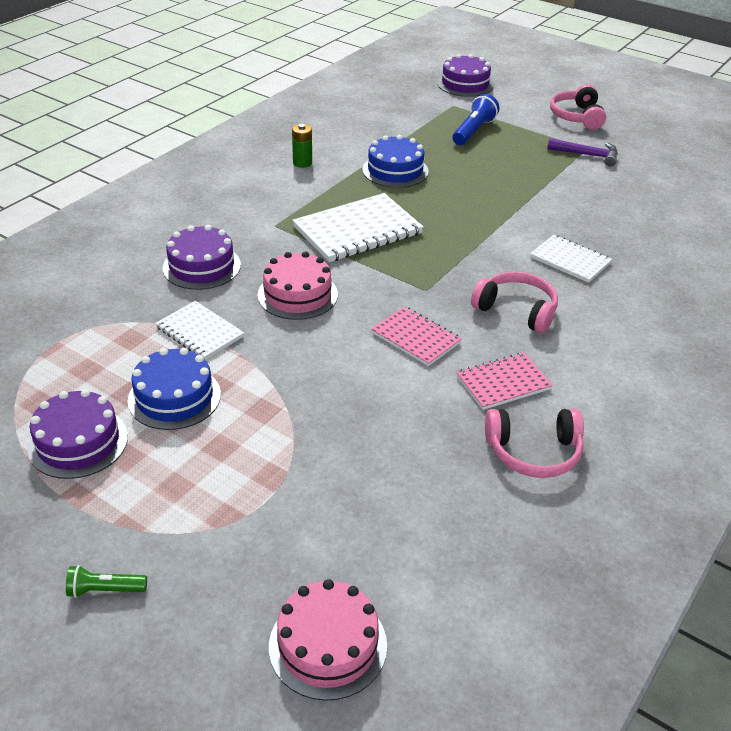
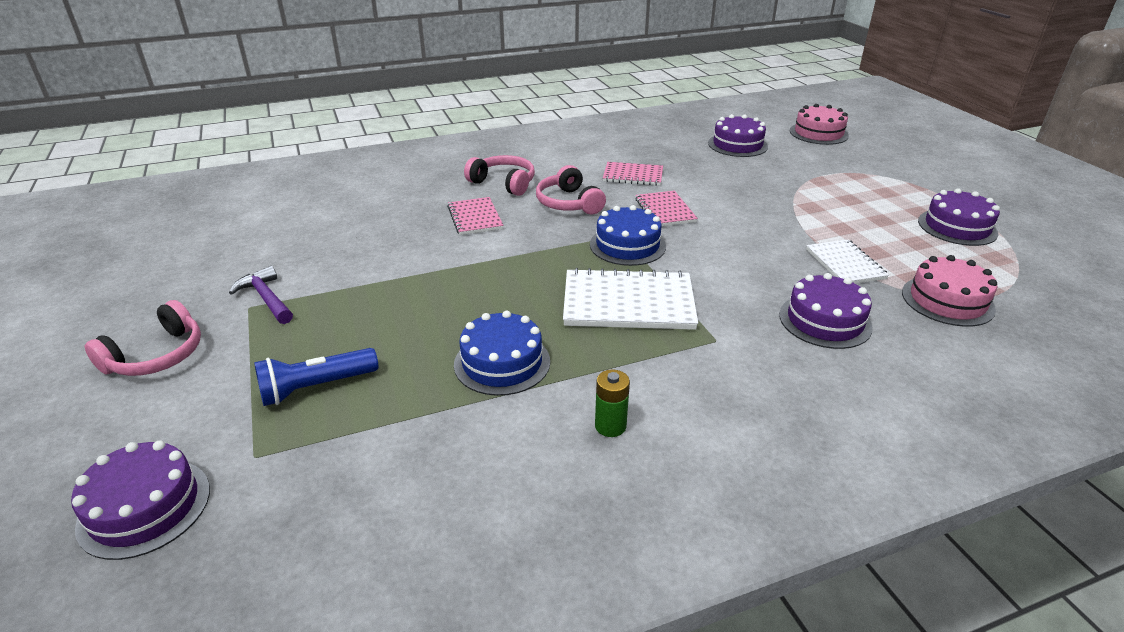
camera: 145 degrees left, 5 degrees down
green flashlight [66,565,147,598] -> none
blue cake [128,348,221,430] -> blue cake moved to [590,205,666,266]
pink cake [257,252,338,320] -> pink cake moved to [902,255,997,327]
pink headphones [485,409,584,478] -> pink headphones moved to [464,155,535,196]
white notebook [530,235,612,283] -> pink notebook [447,197,503,235]
none -> purple cake [708,114,768,157]

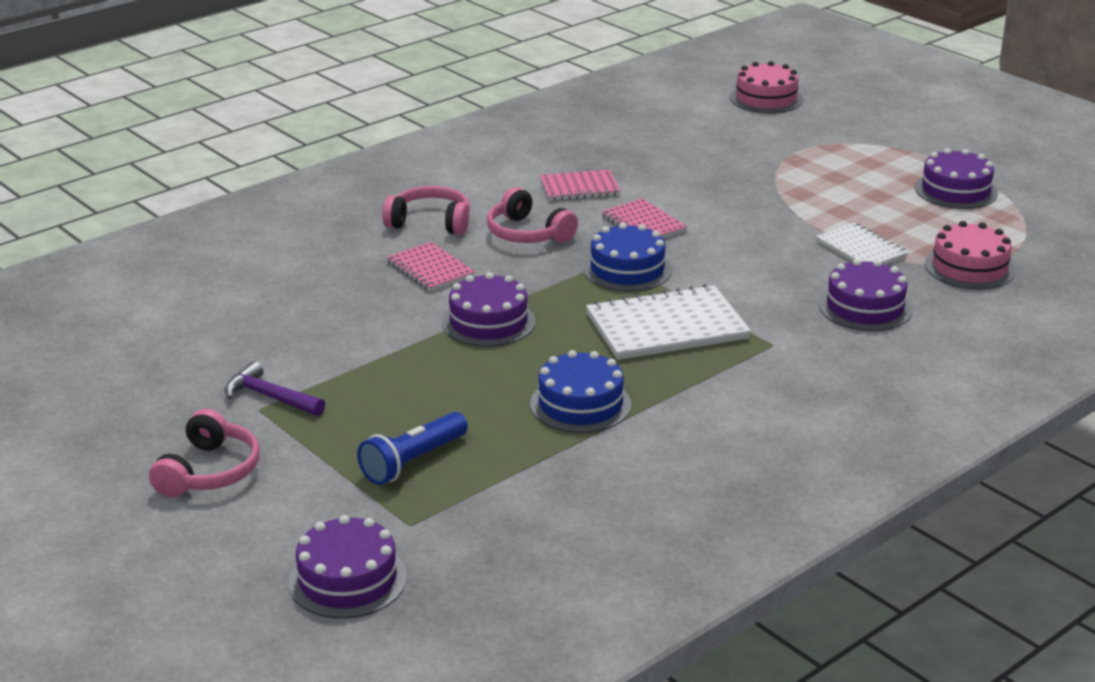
camera: 20 degrees left, 5 degrees down
green battery [595,370,630,437] -> none
purple cake [708,114,768,157] -> purple cake moved to [442,272,535,347]

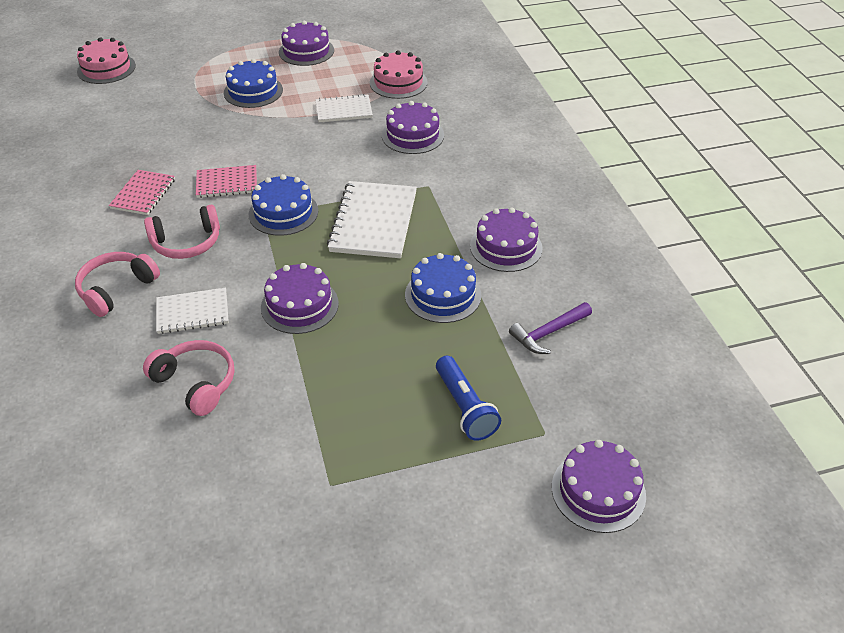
camera: 65 degrees left, 15 degrees up
pink headphones [149,409,260,497] -> pink headphones moved to [143,340,234,416]
purple hammer [224,361,325,416] -> purple hammer moved to [509,302,592,354]
pink notebook [386,242,475,292] -> white notebook [156,288,229,334]
none -> blue cake [224,59,283,108]
none -> purple cake [470,207,543,272]

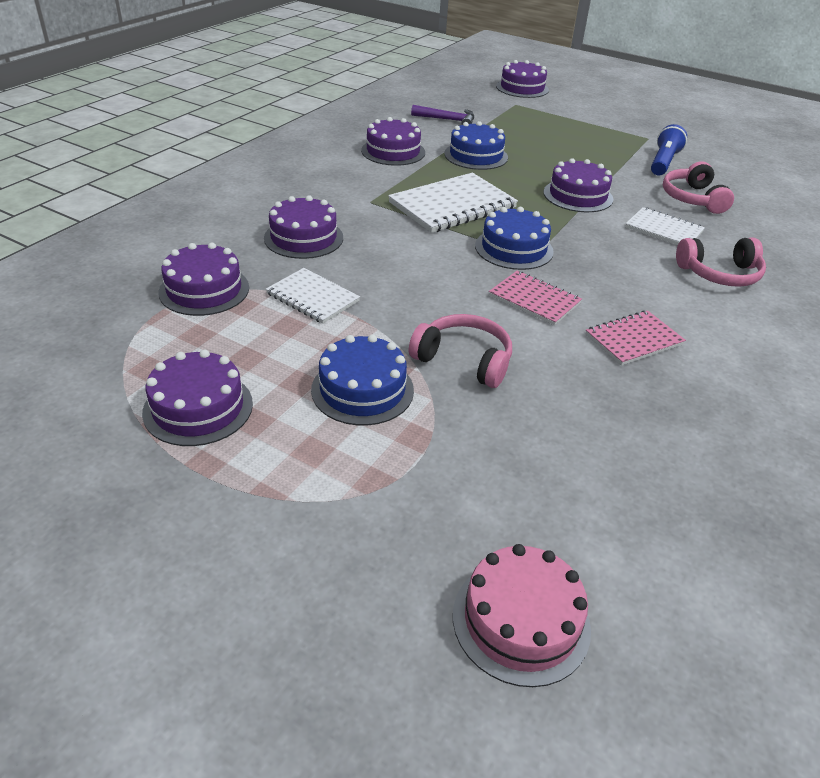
camera: 135 degrees left, 5 degrees down
pink headphones [144,205,220,259] -> pink headphones moved to [409,314,512,388]
pink cake [370,50,428,99] -> purple cake [158,243,249,316]
blue flashlight [436,356,501,441] -> blue flashlight moved to [651,124,687,175]

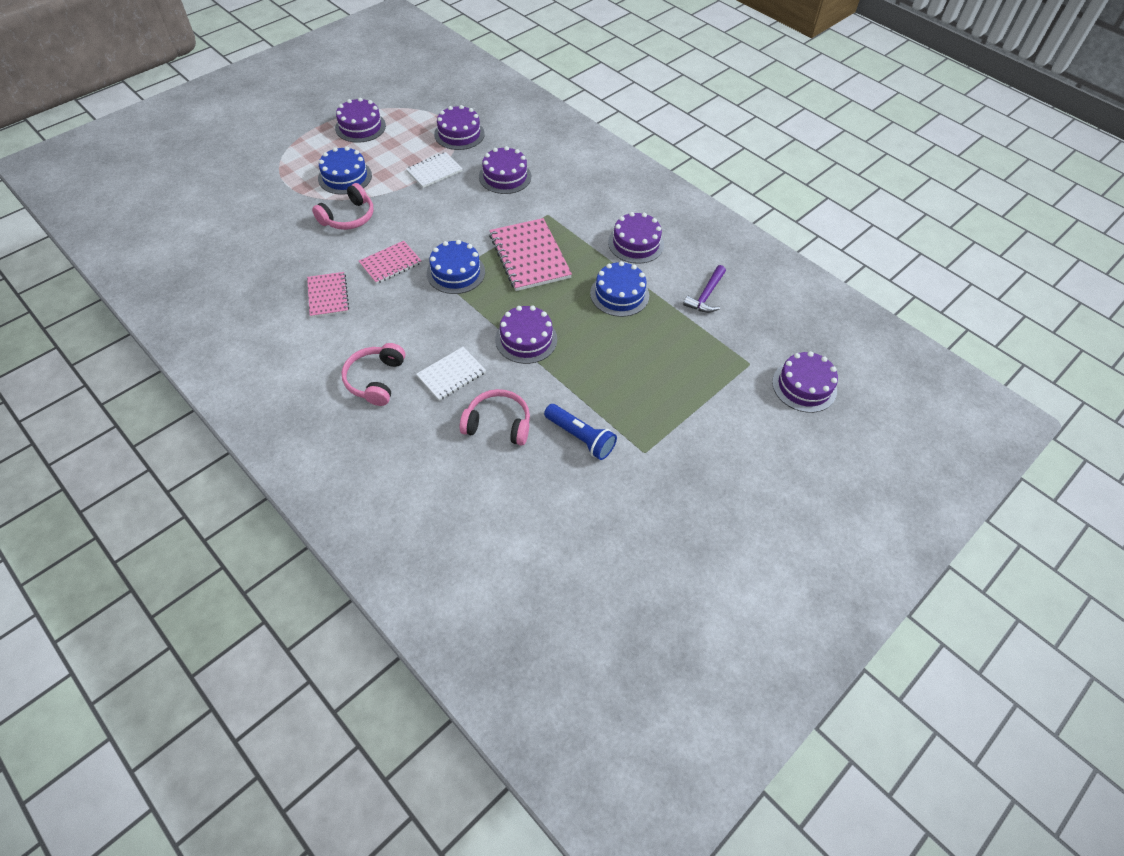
camera: 105 degrees right, 15 degrees up
white notebook [388,173,518,233] -> pink notebook [489,218,572,291]
pink cake [453,544,591,687] -> none

